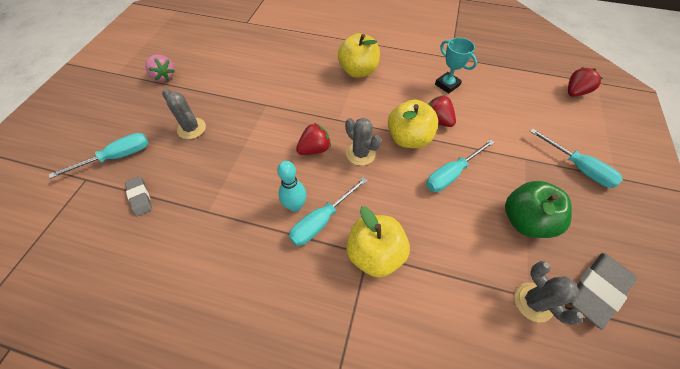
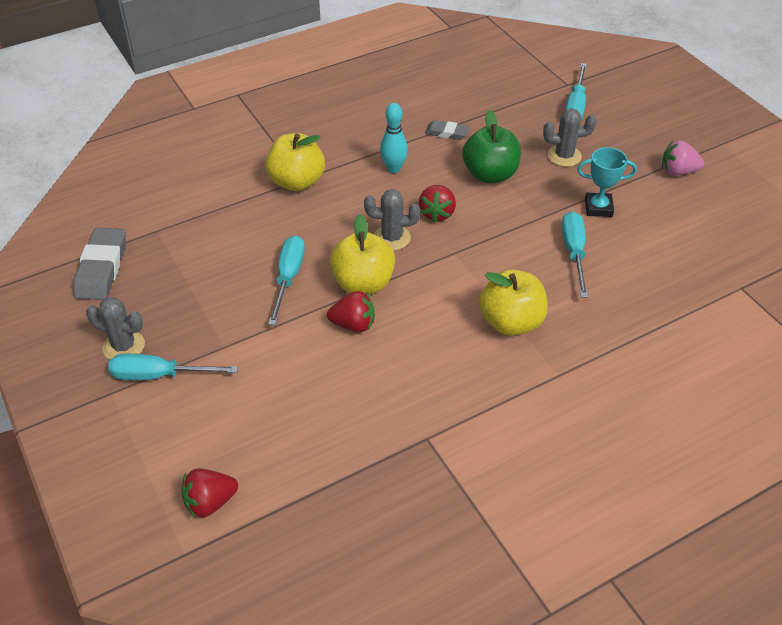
camera: 135 degrees right, 10 degrees down
grey eraser [125,176,152,216] -> grey eraser moved to [425,120,470,140]
turquoise screwdriver [289,177,368,246] -> turquoise screwdriver moved to [561,211,588,298]
turquoise trophy [435,38,477,94] -> turquoise trophy moved to [577,147,637,217]
green apple [505,181,572,238] -> green apple moved to [462,110,521,183]
grey cactus [514,261,583,325] -> grey cactus moved to [86,297,145,360]
red strawberry [568,67,603,97] -> red strawberry turned 60 degrees clockwise [181,469,238,518]

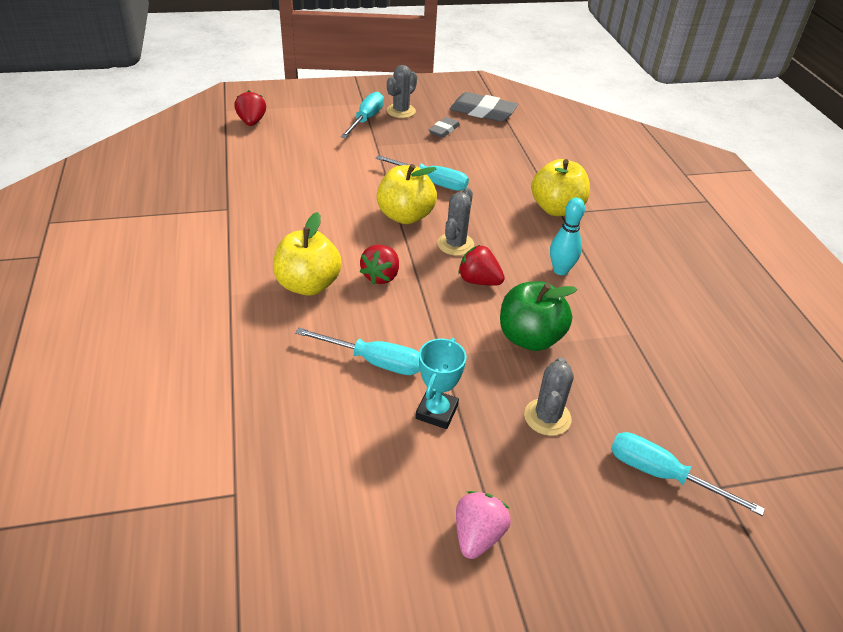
camera: 105 degrees right, 5 degrees down
red strawberry [327,291,375,333] -> red strawberry moved to [360,245,399,285]
grey eraser [425,120,470,140] -> grey eraser moved to [429,117,460,138]

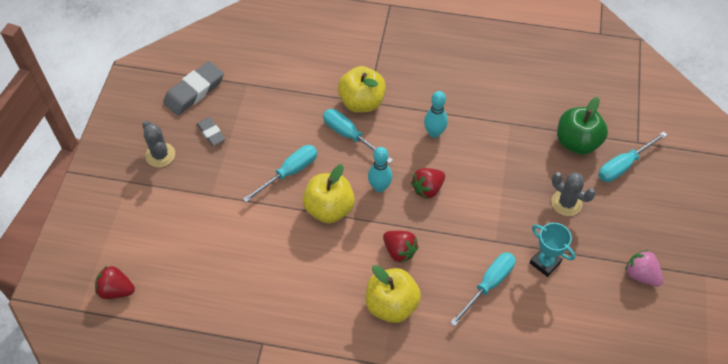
camera: 65 degrees left, 15 degrees up
turquoise screwdriver [341,92,384,138] -> turquoise screwdriver moved to [323,109,393,164]
grey cactus [437,188,474,256] -> turquoise bowling pin [368,147,393,193]
green apple [500,281,577,351] -> green apple moved to [557,97,608,155]

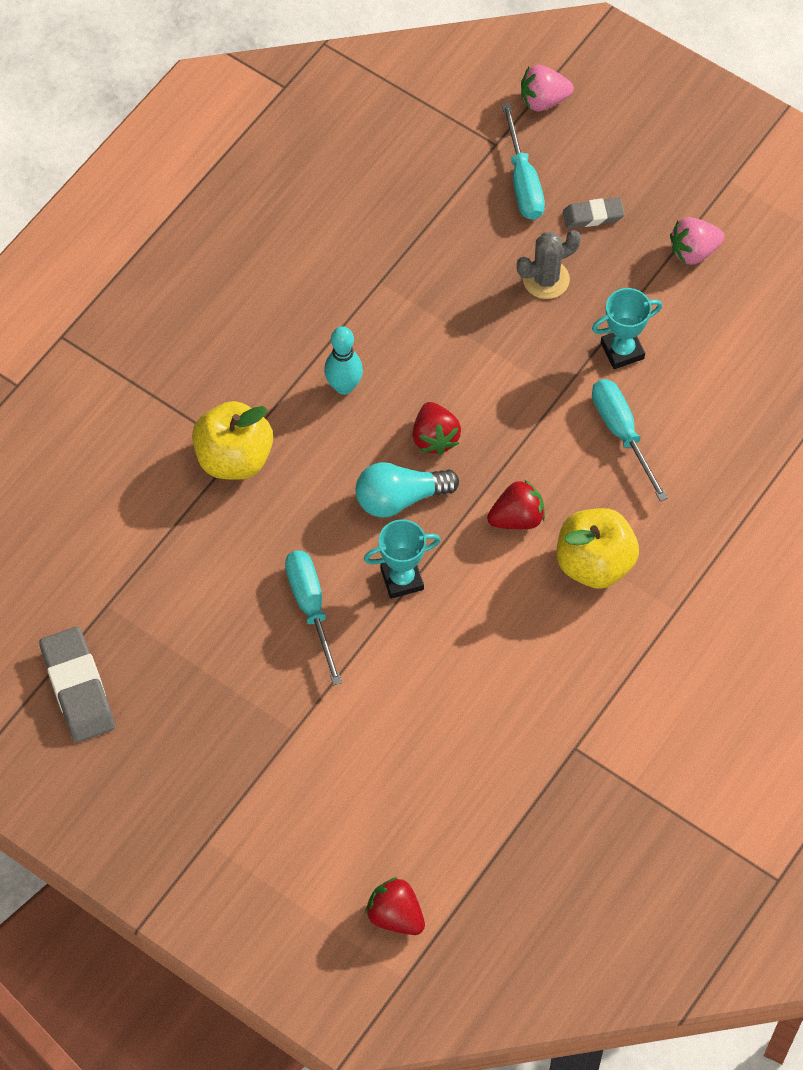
camera: 65 degrees left, 5 degrees up
red strawberry [95,266,135,299] -> red strawberry turned 90 degrees clockwise [365,877,425,935]
grey cactus [142,121,175,167] -> none
grey eraser [197,117,225,146] -> grey eraser moved to [563,197,625,228]
yellow apple [303,164,355,223] -> turquoise trophy [364,519,441,599]
turquoise screwdriver [323,109,393,164] -> none
turquoise bowling pin [368,147,393,193] -> turquoise light bulb [356,462,459,518]
green apple [557,97,608,155] -> none
none -> pink strawberry [521,65,574,111]

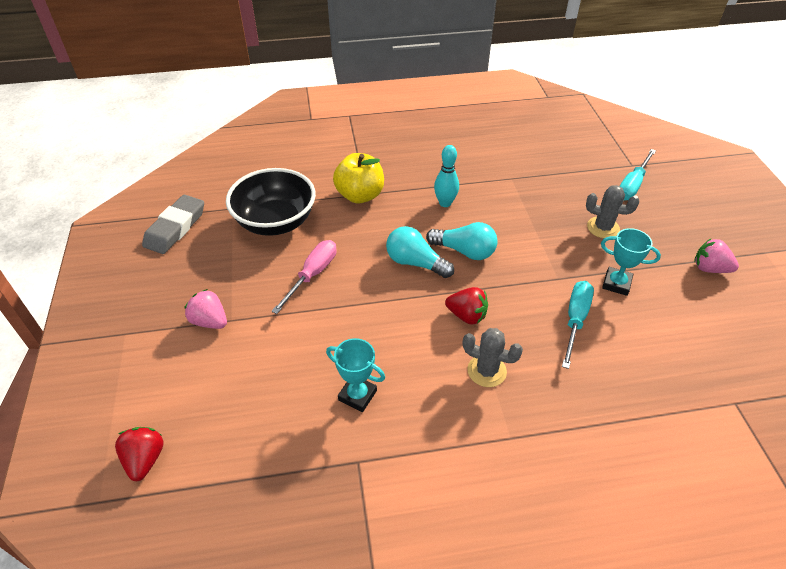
camera: 45 degrees right, 15 degrees down
turquoise screwdriver [285,551,342,685] -> pink screwdriver [271,240,337,314]
turquoise trophy [364,519,441,599] -> turquoise trophy moved to [326,338,385,412]
red strawberry [413,402,461,455] -> turquoise light bulb [426,222,498,260]
pink strawberry [521,65,574,111] -> pink strawberry moved to [184,289,227,329]
yellow apple [557,508,639,589] -> grey cactus [463,328,523,387]
grey eraser [563,197,625,228] -> none
none -> black bowl [226,168,316,236]

